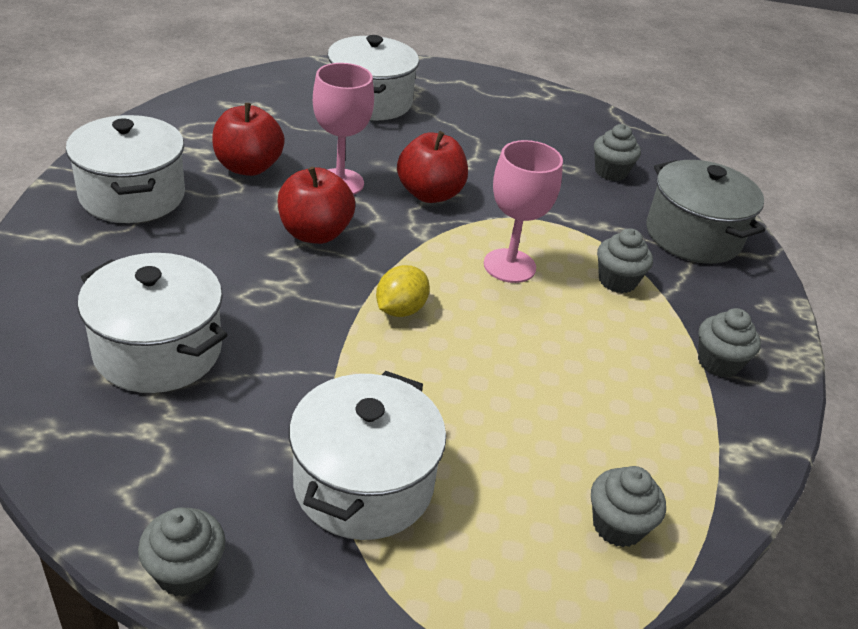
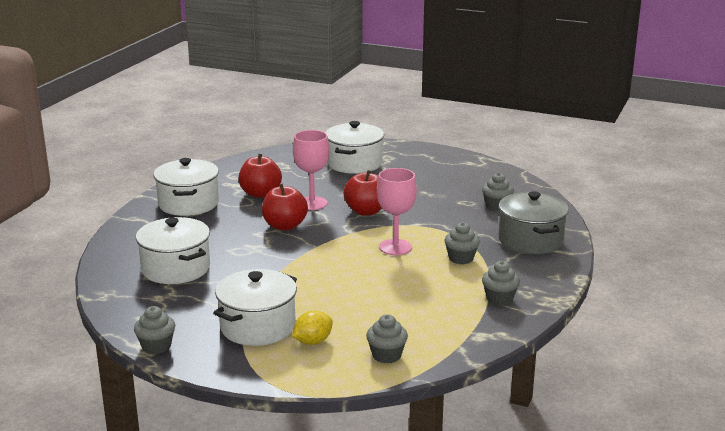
camera: 20 degrees right, 15 degrees down
yellow lemon [376,265,430,317] -> yellow lemon moved to [292,311,333,345]

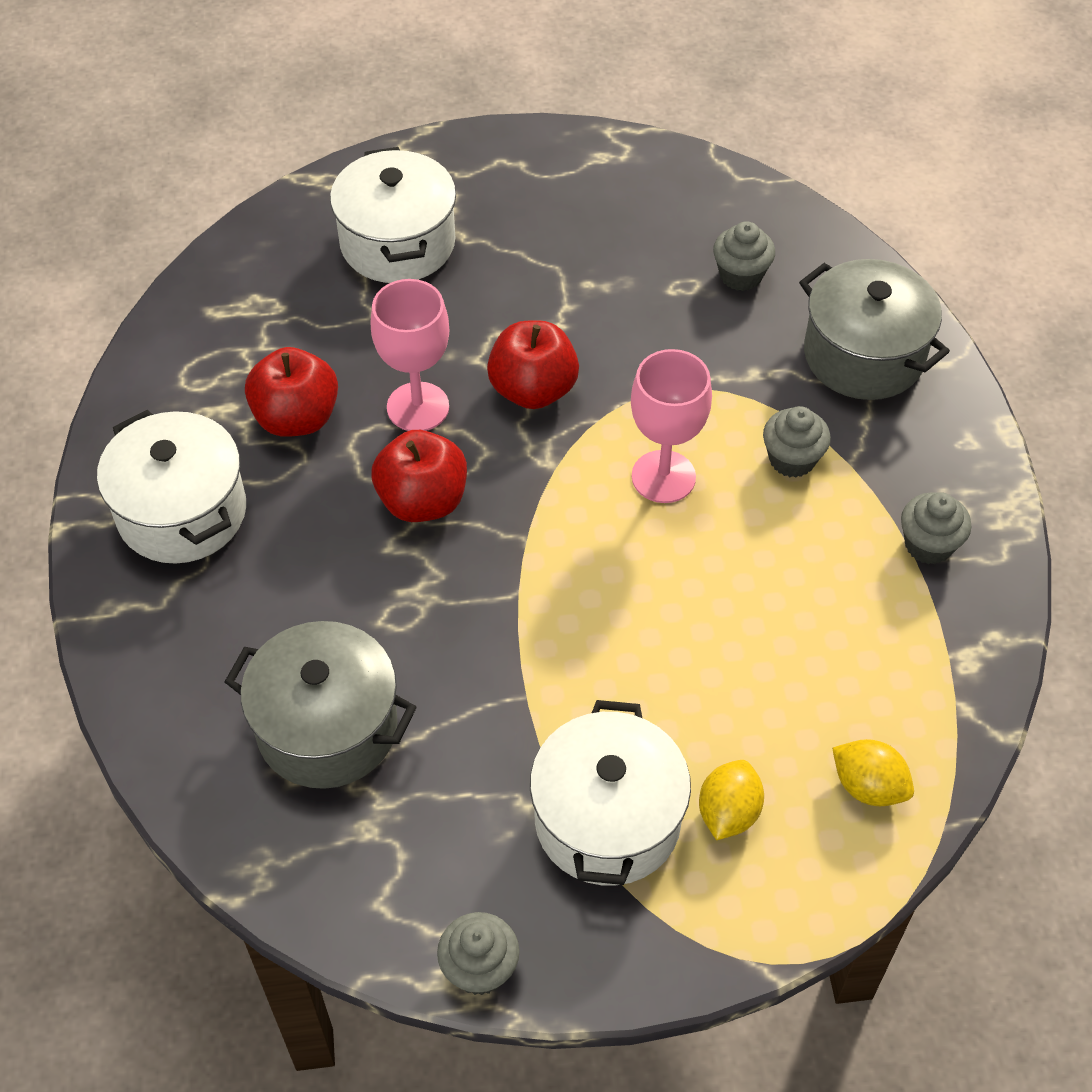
camera: 30 degrees left, 30 degrees up
white pot [136,217,210,284] -> grey pot [225,621,417,789]
grey cupcake [366,314,408,364] -> yellow lemon [832,739,914,806]

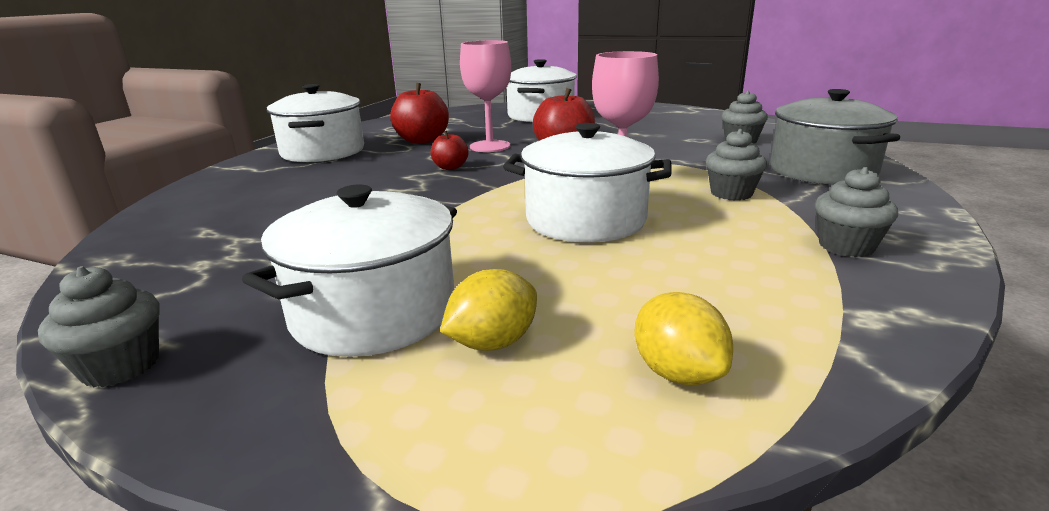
camera: 30 degrees right, 30 degrees down
grey pot [225,621,417,789] -> none
red apple [371,430,467,522] -> red apple [431,131,469,170], size x0.56
none -> white pot [503,123,671,242]

